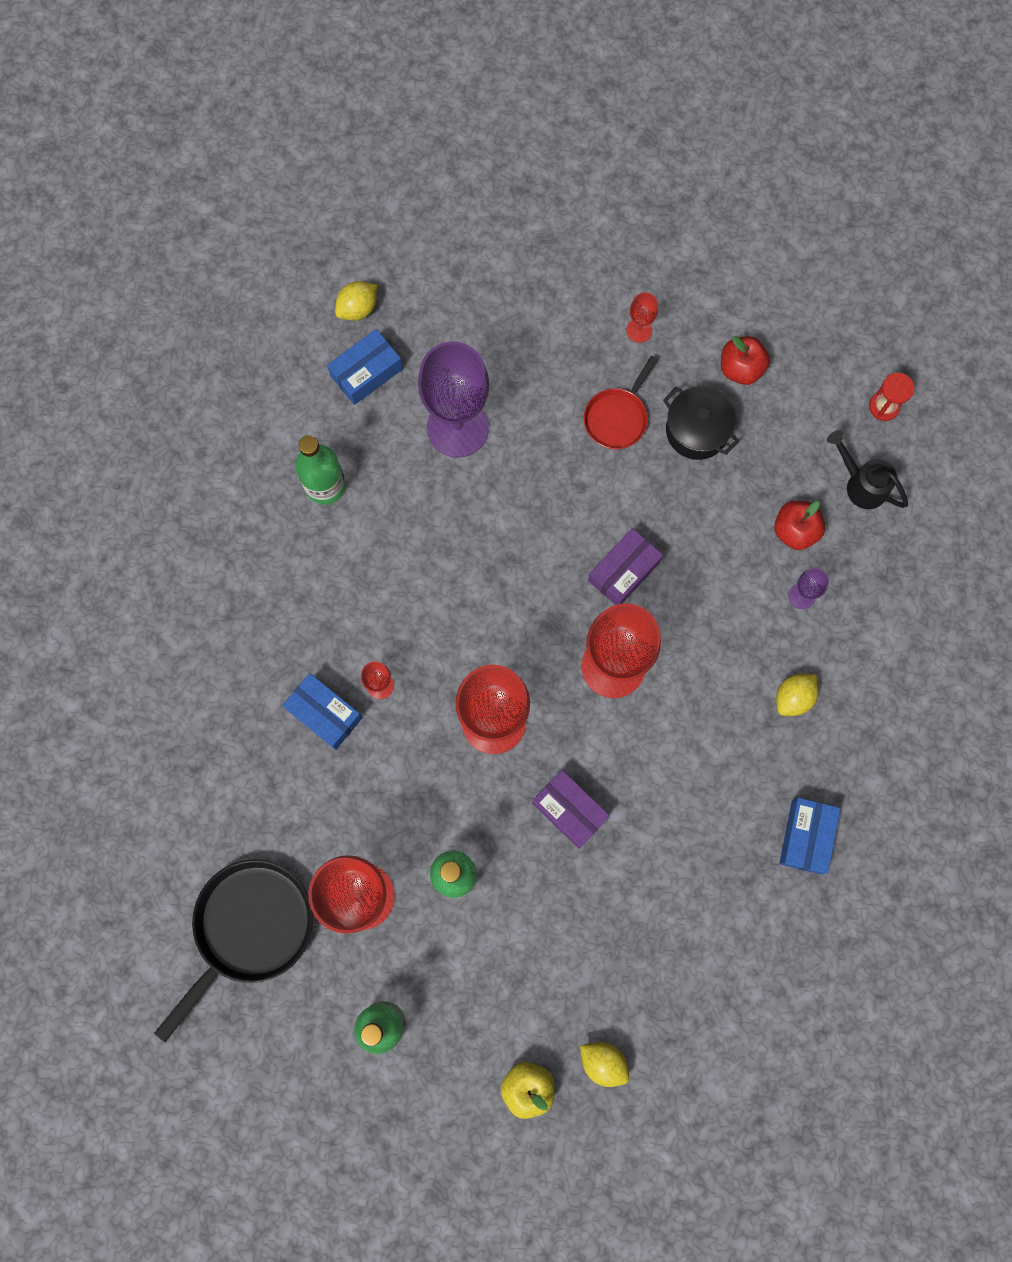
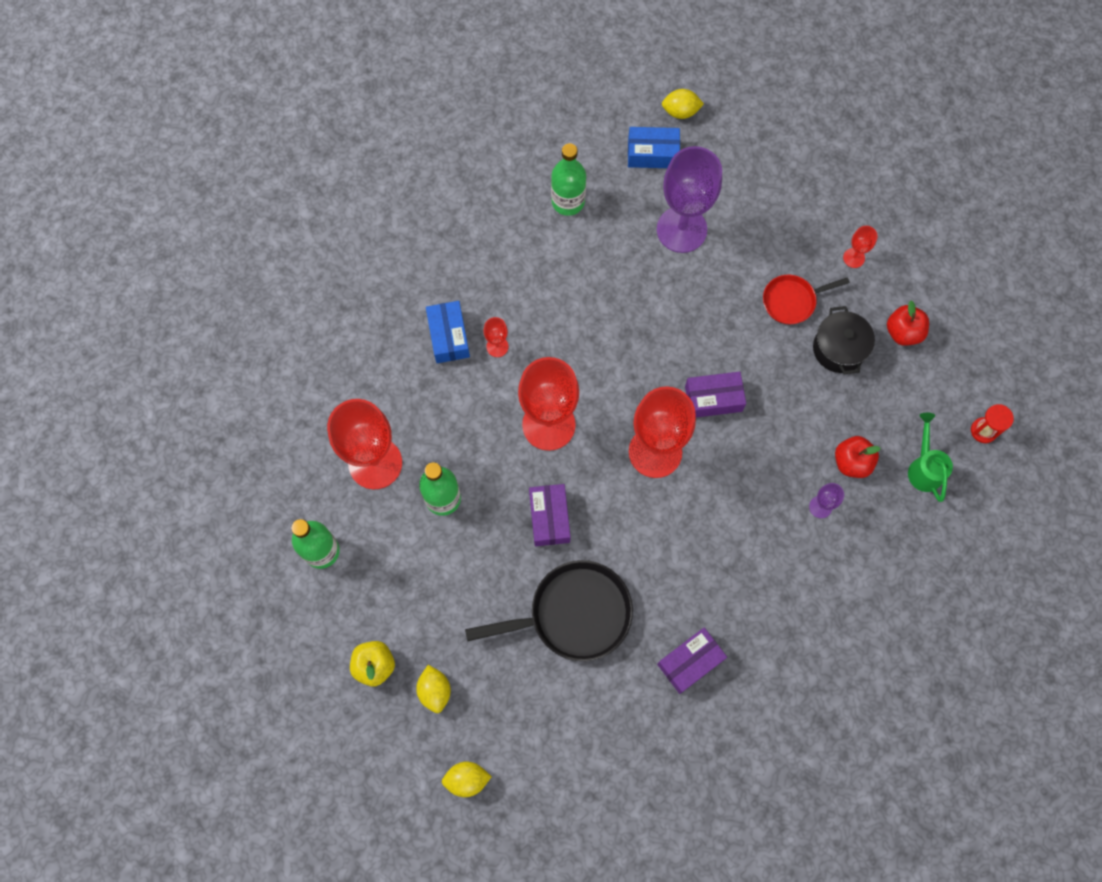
camera: 40 degrees right, 5 degrees down
black pan [154,859,313,1042] -> black pan moved to [465,560,633,661]
yellow lemon [776,674,819,716] -> yellow lemon moved to [442,762,492,797]
blue box [779,798,841,875] -> purple box [657,628,727,694]
black watering can [827,430,908,509] -> green watering can [908,413,953,502]

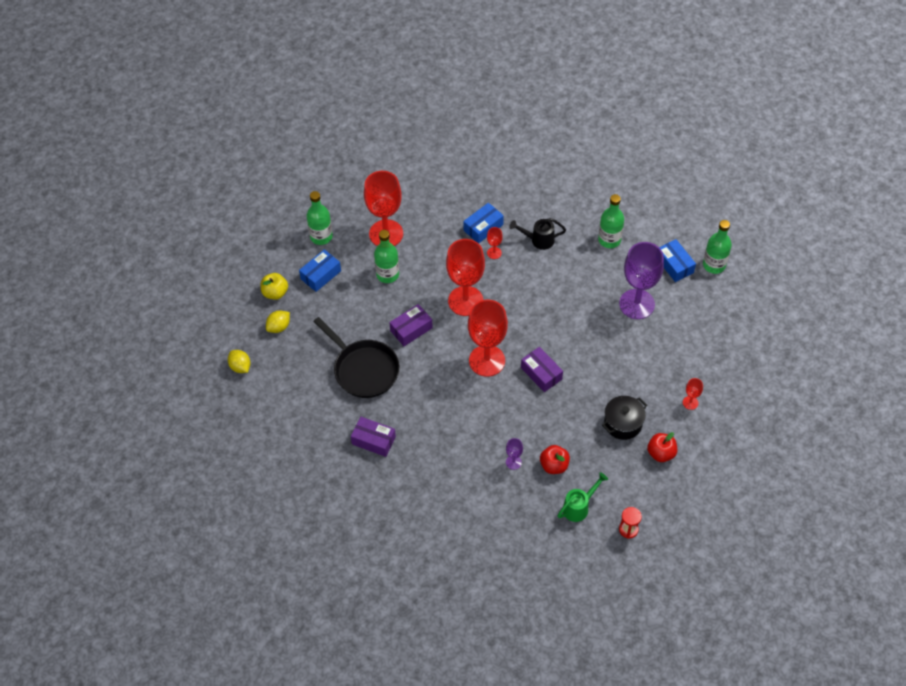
camera: 60 degrees right, 15 degrees down
yellow lemon [662,89,704,119] -> green bottle [703,220,732,274]
red pan [763,275,850,324] -> none
none -> blue box [299,249,341,292]
none -> black watering can [509,218,566,250]

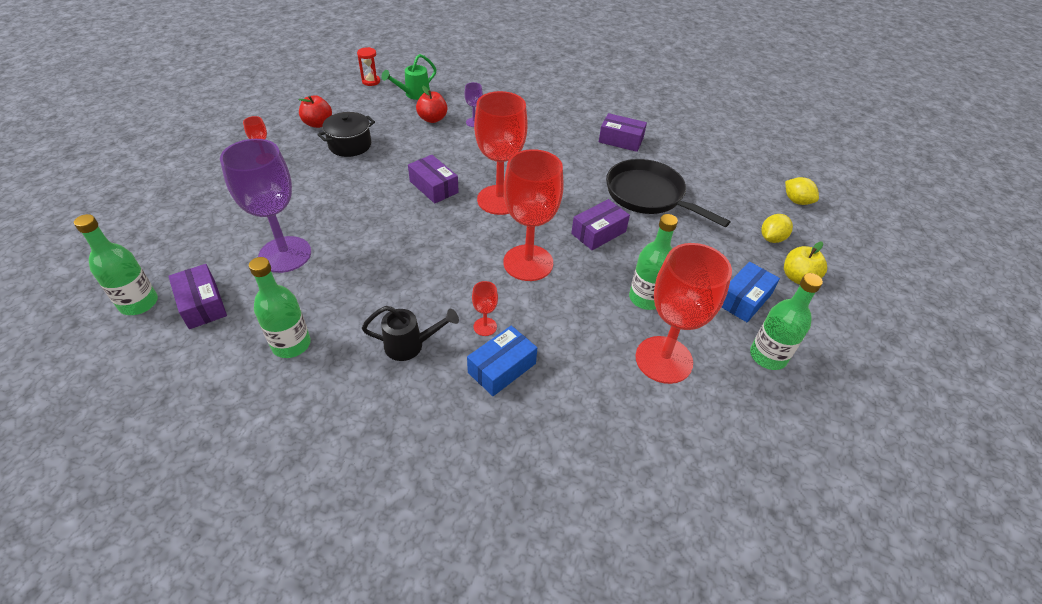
camera: 175 degrees right, 10 degrees down
blue box [659,239,696,282] -> purple box [168,264,227,329]

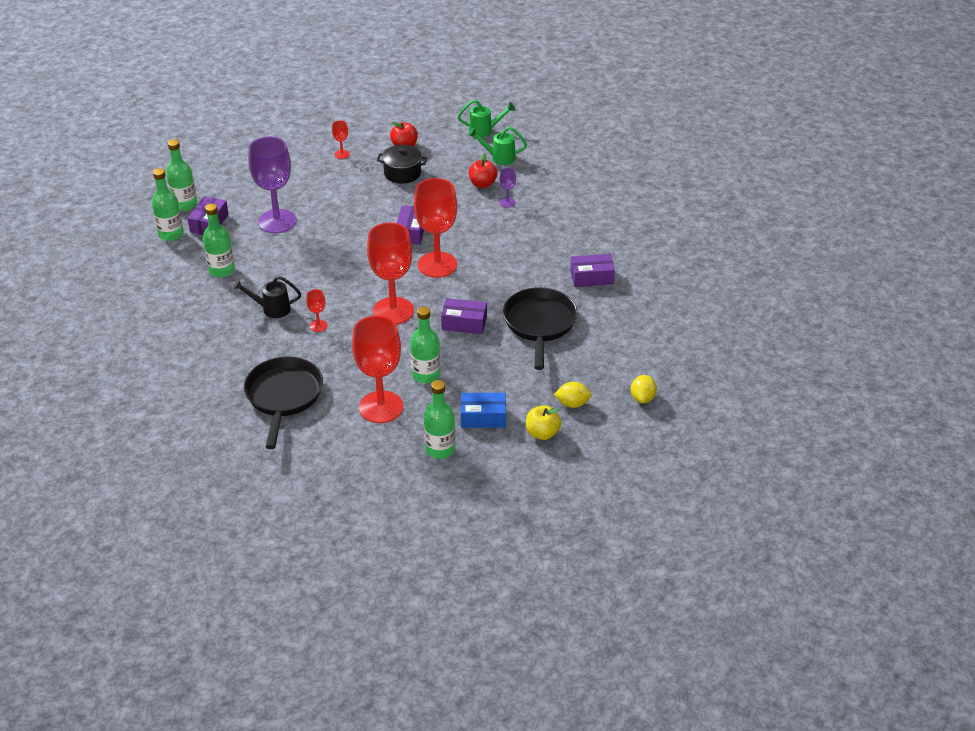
camera: 50 degrees right, 5 degrees down
red hourglass [357,47,380,86] -> green watering can [458,100,515,137]
black watering can [362,306,459,361] -> black watering can turned 135 degrees clockwise [233,276,301,318]
blue box [467,326,537,396] -> none
purple box [599,113,647,152] -> purple box turned 75 degrees counterclockwise [570,254,615,287]
none -> green bottle [152,168,184,241]
none -> black pan [244,356,323,449]

